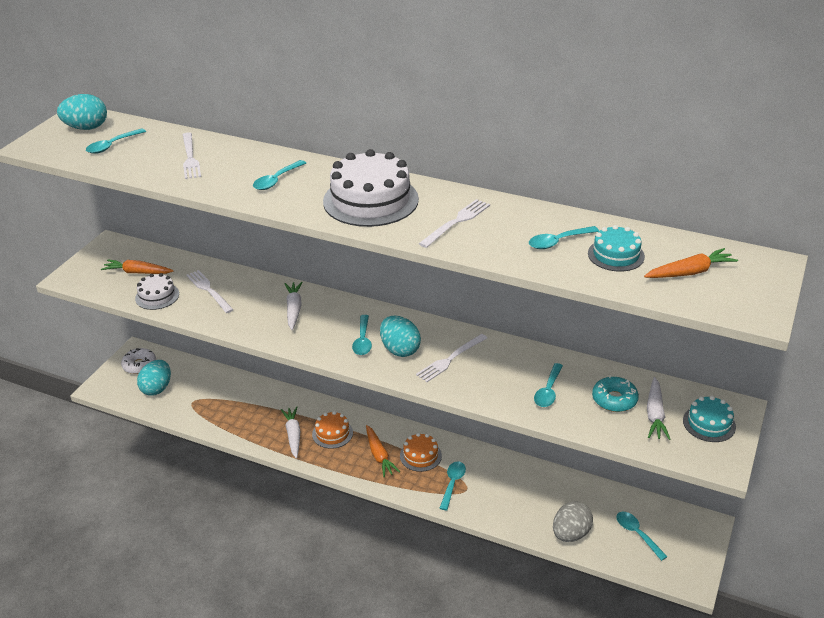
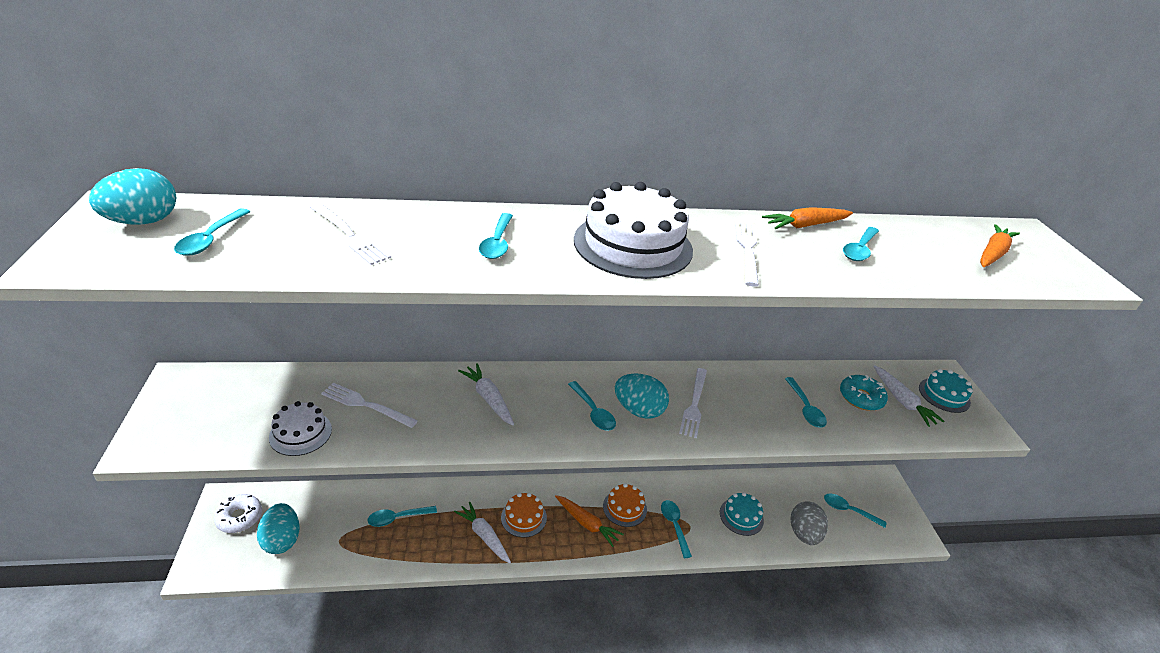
camera: 35 degrees left, 0 degrees up
orange carrot [101,260,174,274] -> orange carrot moved to [762,207,853,229]
turquoise cake [588,225,645,272] -> turquoise cake moved to [720,492,764,536]
none -> turquoise spoon [367,506,437,527]

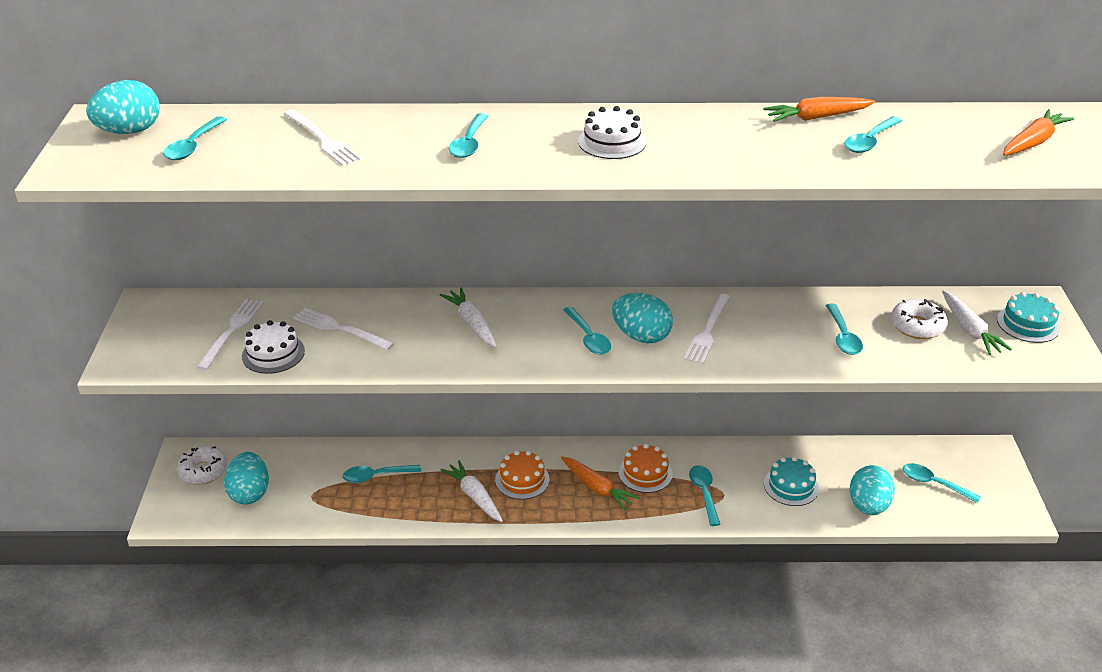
camera: 10 degrees right, 0 degrees up
white cake [574,182,693,279] -> white cake [578,106,646,159], size x0.54
white fork [735,222,759,287] -> white fork moved to [196,299,264,370]
grey egg [791,501,828,545] -> turquoise egg [850,465,895,515]
turquoise donut [840,375,888,411] -> white donut [891,299,948,339]

